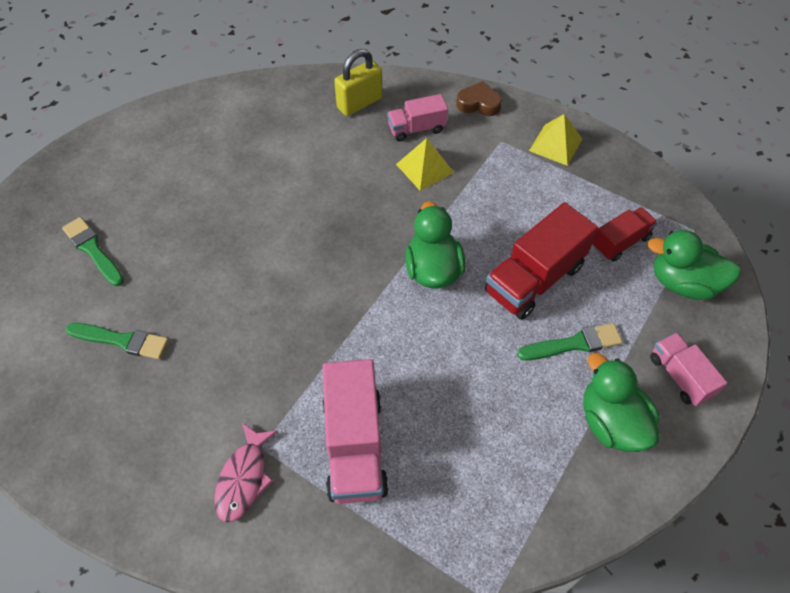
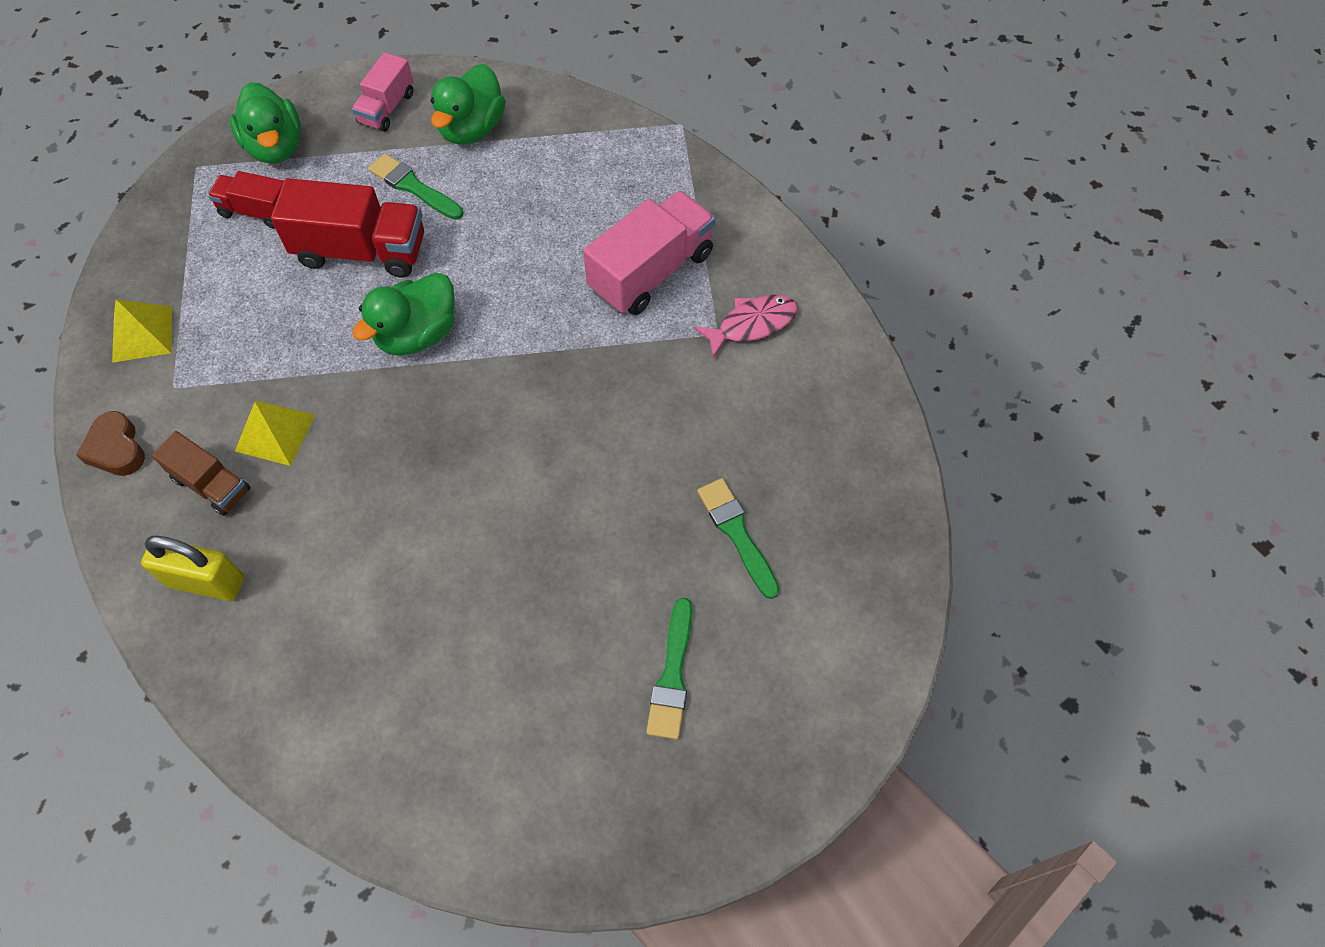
camera: 130 degrees left, 5 degrees up
pink truck [387,94,448,142] -> brown truck [151,431,251,516]

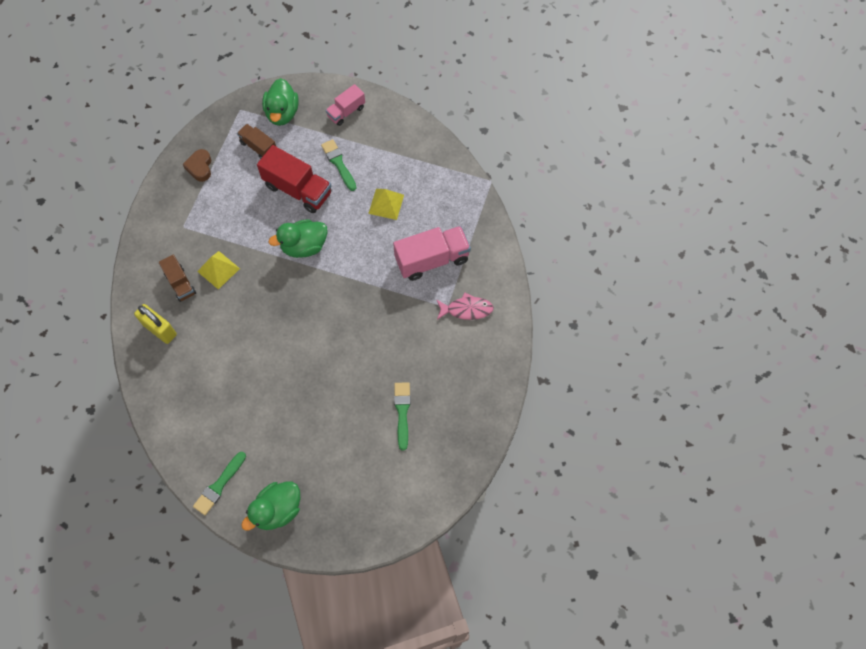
camera: 25 degrees right, 5 degrees up
brown heart [76,411,145,476] -> brown heart moved to [183,149,211,182]
yellow pyramid [112,299,172,363] -> yellow pyramid moved to [368,189,404,220]
red truck [208,171,284,229] -> brown truck [237,124,276,159]
green duck [430,64,505,145] -> green duck moved to [241,482,300,531]
green brush [646,598,692,740] -> green brush moved to [193,452,246,515]

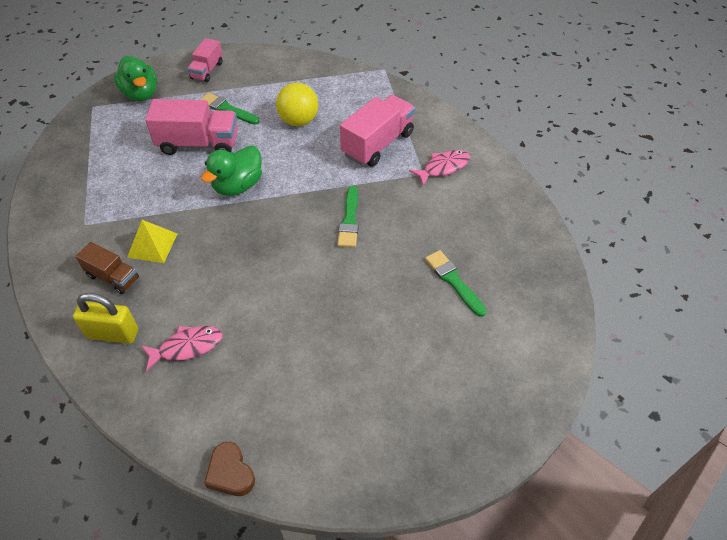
camera: 30 degrees left, 15 degrees down
brown heart [183,149,211,182] -> brown heart moved to [204,442,255,496]
green brush [193,452,246,515] -> green brush moved to [337,186,358,248]
brown truck [237,124,276,159] -> none
green duck [241,482,300,531] -> none
red truck [257,145,331,213] -> pink truck [145,99,238,155]
yellow pyramid [368,189,404,220] -> yellow ball [276,83,318,126]
none -> pink fish [141,326,223,372]

